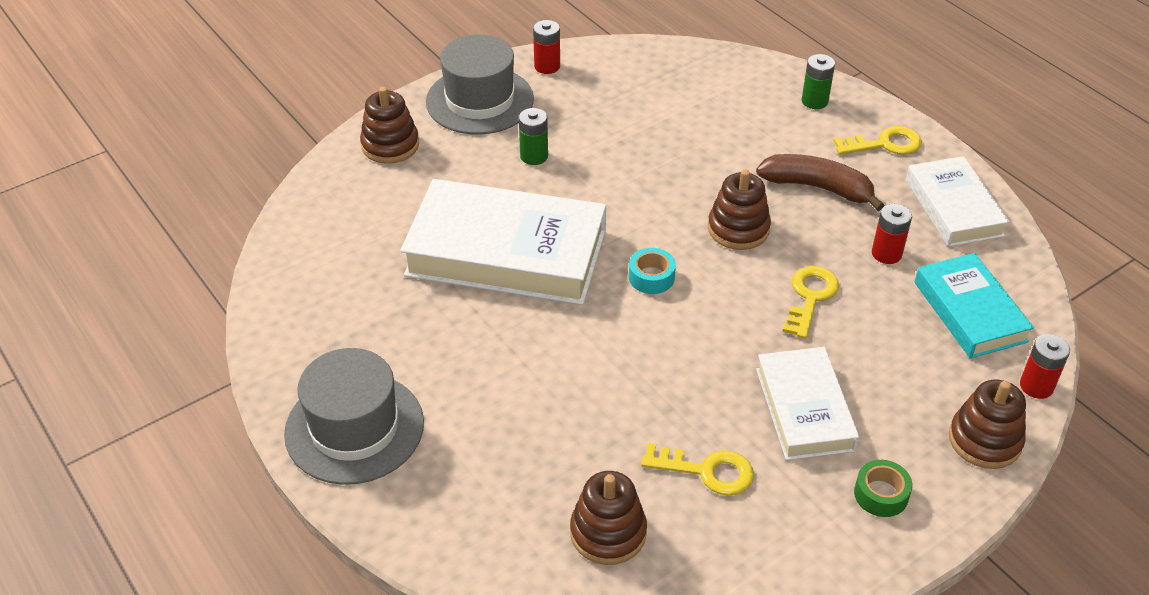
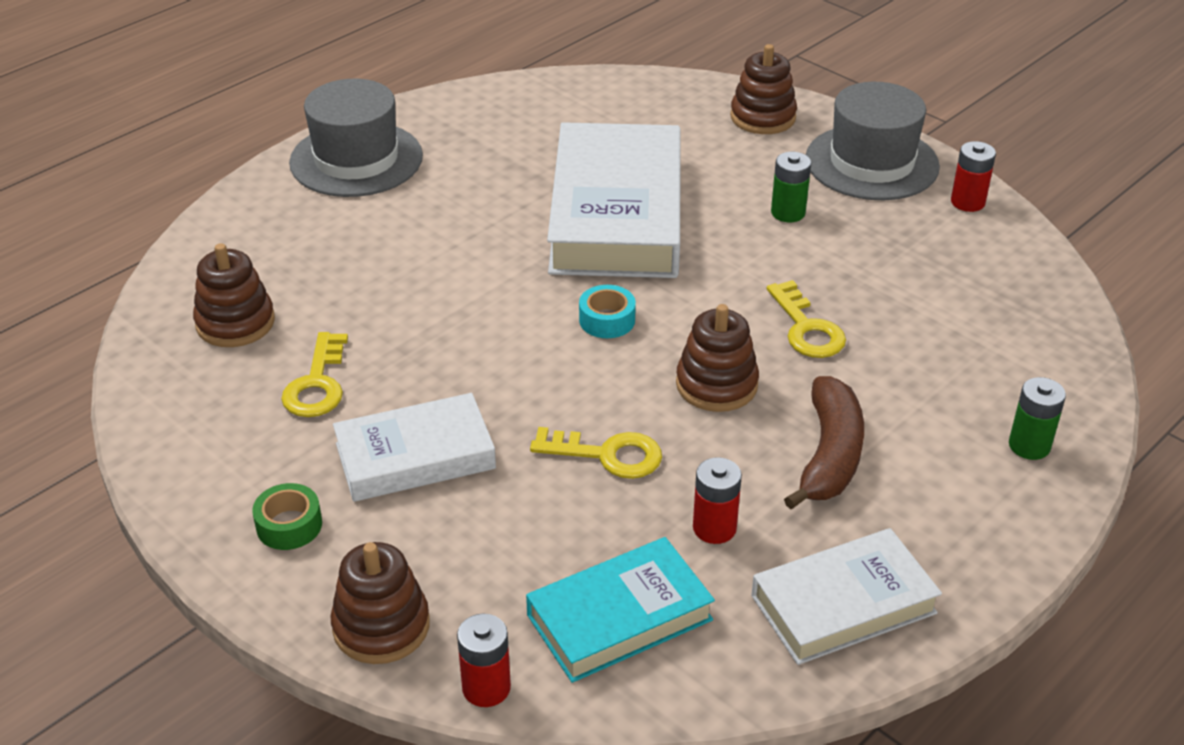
camera: 80 degrees right, 5 degrees down
yellow key [833,126,922,155] -> yellow key moved to [767,280,846,358]

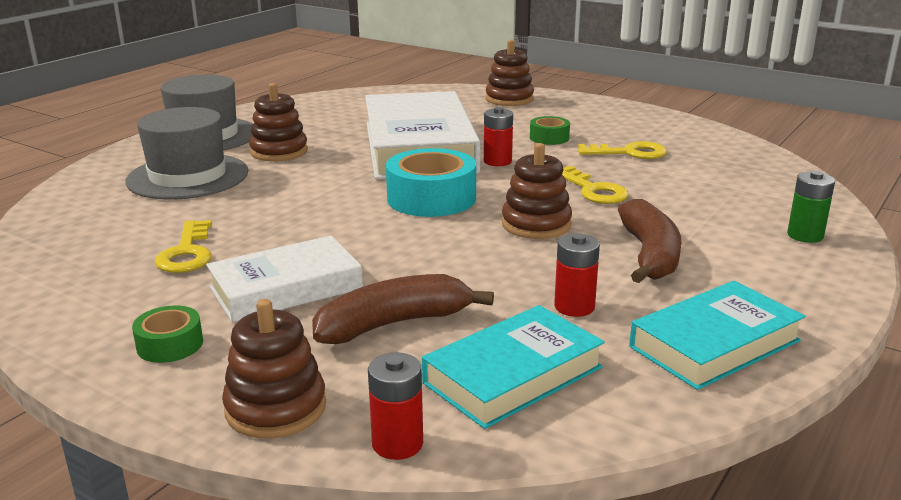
camera: 10 degrees left, 15 degrees down
brown stacking toy [193,243,275,347] -> brown stacking toy moved to [249,83,308,161]
yellow key [530,427,662,479] -> yellow key moved to [578,141,667,159]
turquoise tape [579,285,636,338] -> turquoise tape [386,148,476,217], size x1.91
white book [751,528,942,665] -> turquoise book [629,281,805,390]
green battery [771,152,811,222] -> green tape [530,116,570,145]
grey hat [806,82,940,200] -> grey hat moved to [126,107,248,200]
red battery [951,141,996,212] -> red battery moved to [484,107,513,166]
none -> brown banana [312,274,494,344]

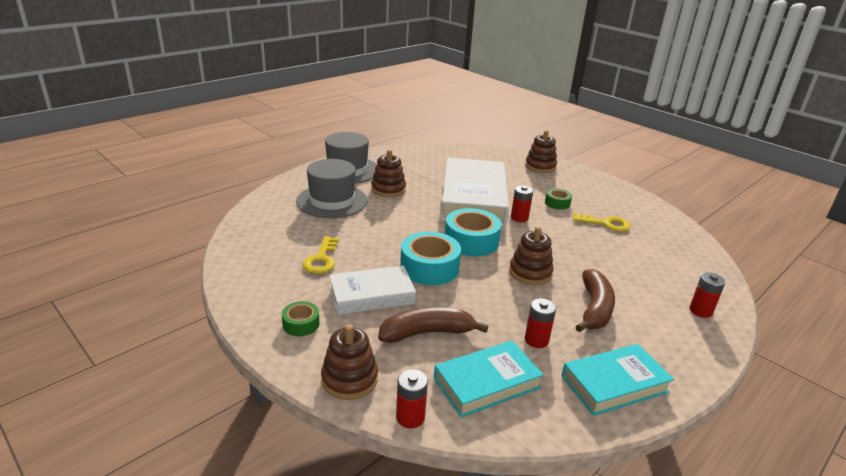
camera: 10 degrees right, 5 degrees up
yellow key [562,166,629,204] -> none
green battery [787,171,835,243] -> red battery [690,272,725,318]
none -> turquoise tape [400,232,461,285]

